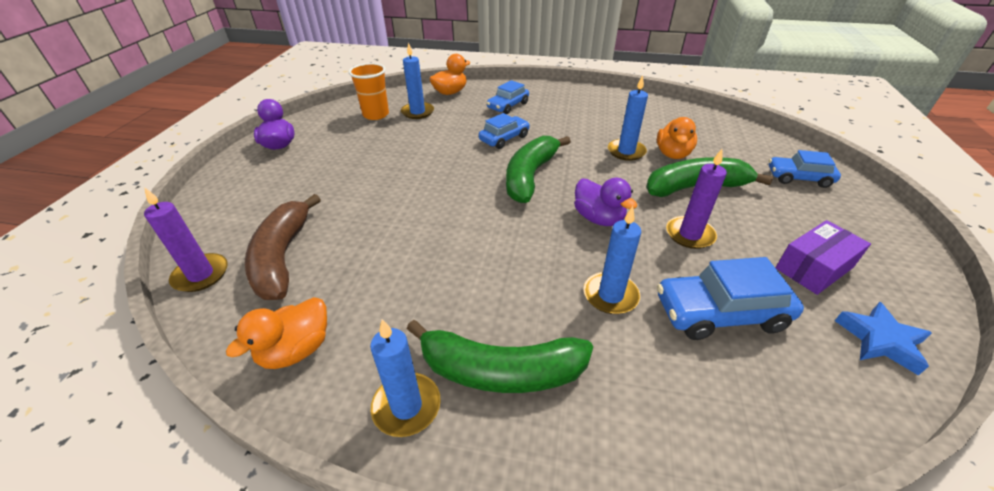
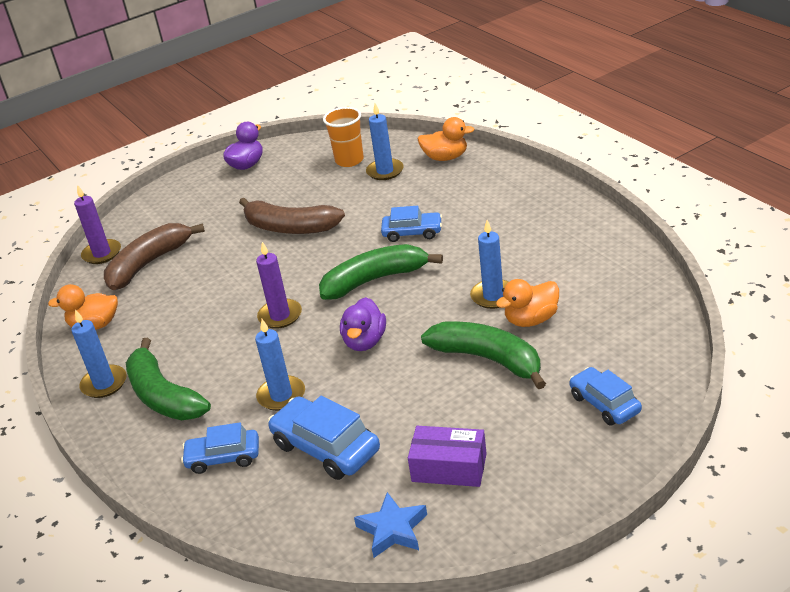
camera: 50 degrees right, 5 degrees down
blue car [487,80,529,114] -> blue car moved to [181,422,259,474]
purple candle [666,149,727,249] -> purple candle moved to [256,242,302,329]
none -> brown banana [239,198,345,234]

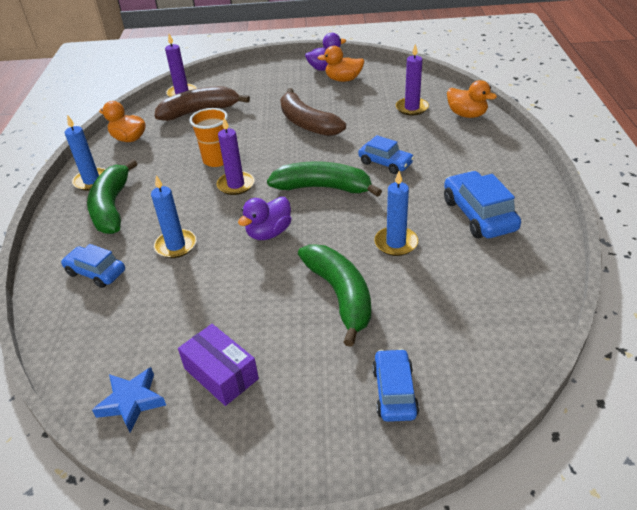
camera: 30 degrees right, 5 degrees up
blue car [268,396,380,480] -> blue car moved to [444,171,521,238]
orange cup [323,107,364,167] -> orange cup moved to [189,108,228,167]
blue candle [366,103,404,180] -> purple candle [396,44,429,115]
orange duck [496,279,559,327] -> orange duck moved to [317,46,364,82]

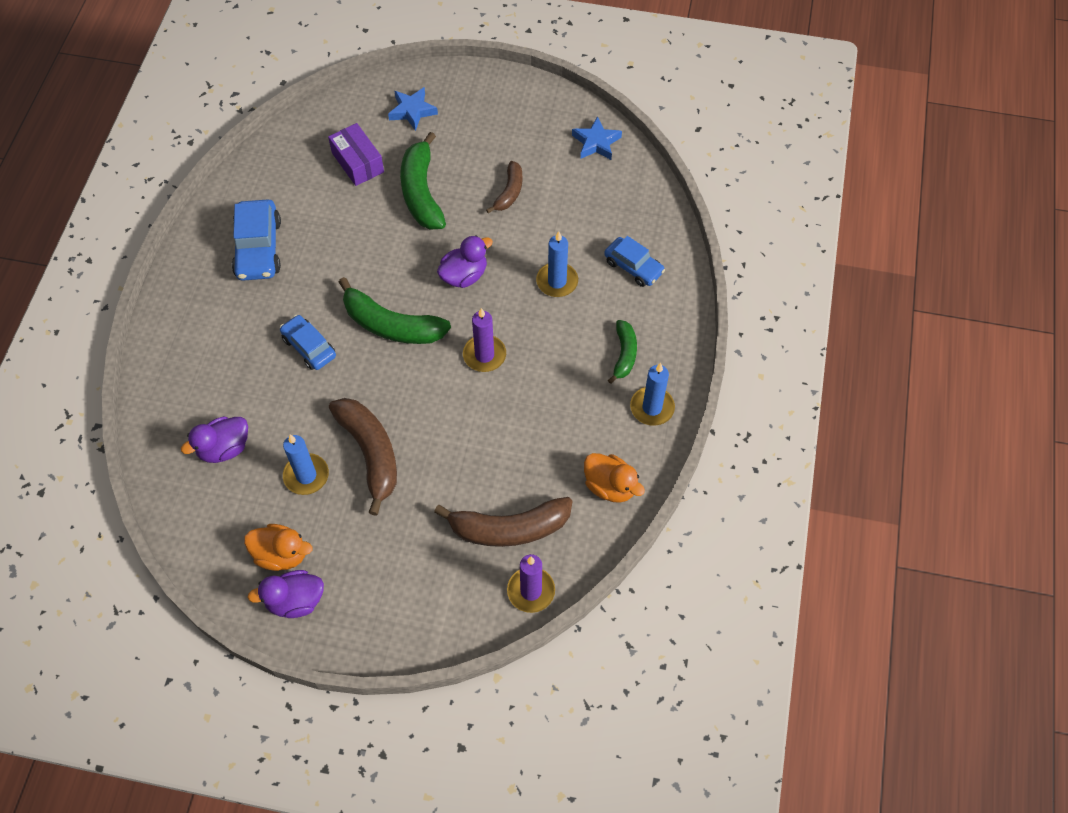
camera: 170 degrees left, 20 degrees up
green banana [87,159,137,234] -> green banana [608,320,637,384], size x0.57
purple box [178,324,259,406] -> purple box moved to [328,123,384,186]
orange cup [189,108,228,167] -> none
blue car [372,349,419,422] -> blue star [388,87,438,131]
blue candle [374,171,418,256] -> blue candle moved to [283,435,329,495]
purple candle [396,44,429,115] -> purple duck [181,416,248,463]
orange duck [447,80,497,118] -> none
none -> brown banana [486,161,522,213]

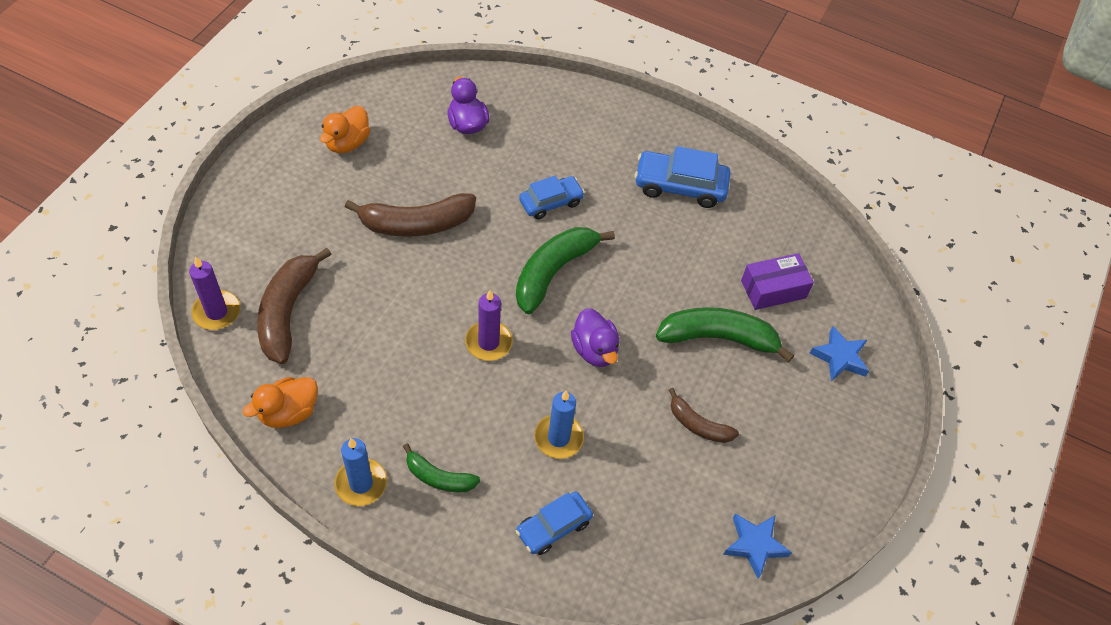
camera: 100 degrees right, 5 degrees down
purple duck [247,570,324,618] -> none
blue candle [283,435,329,495] -> none

